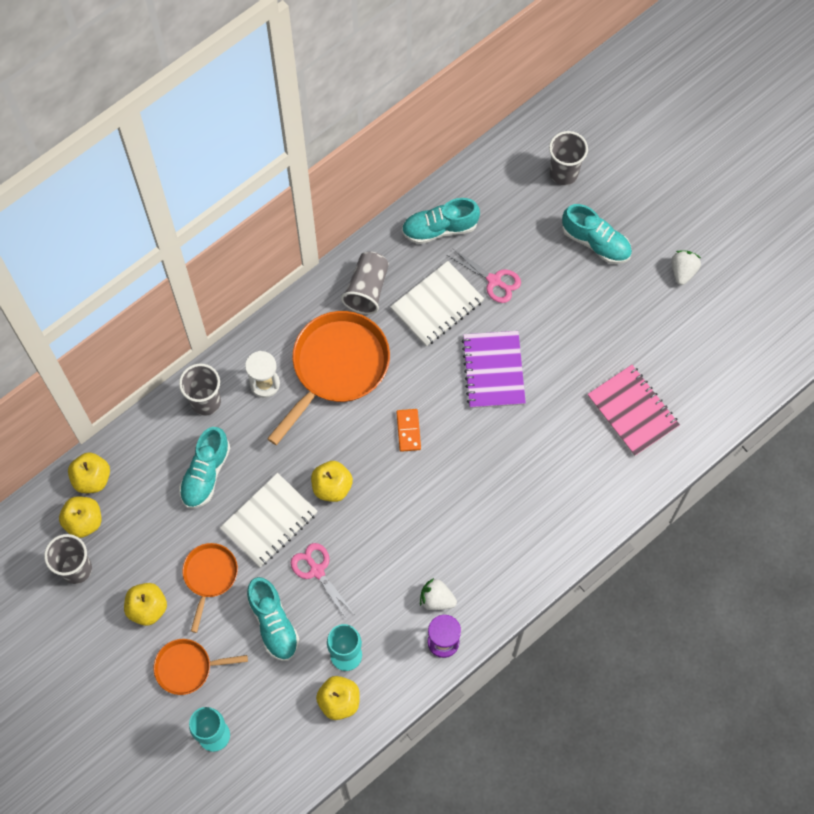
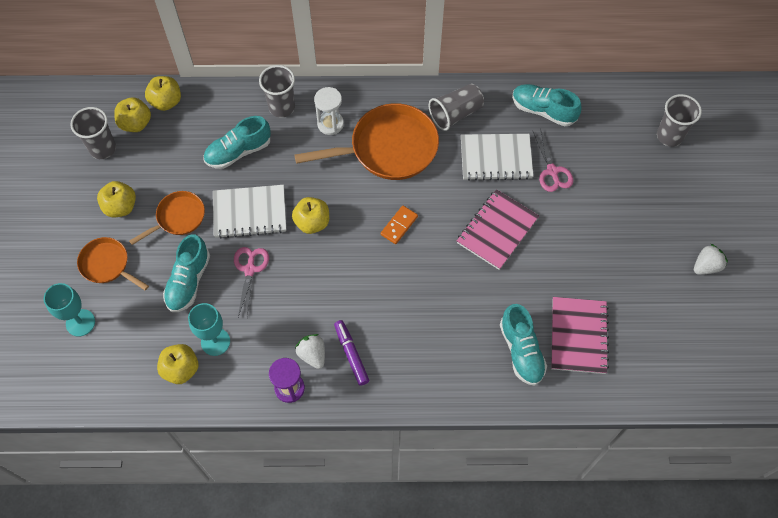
camera: 40 degrees right, 5 degrees down
purple notebook [461,331,526,408] -> pink notebook [457,189,539,270]
turquoise shoe [562,204,632,264] -> turquoise shoe moved to [500,304,547,385]
none -> purple marker [334,320,369,386]

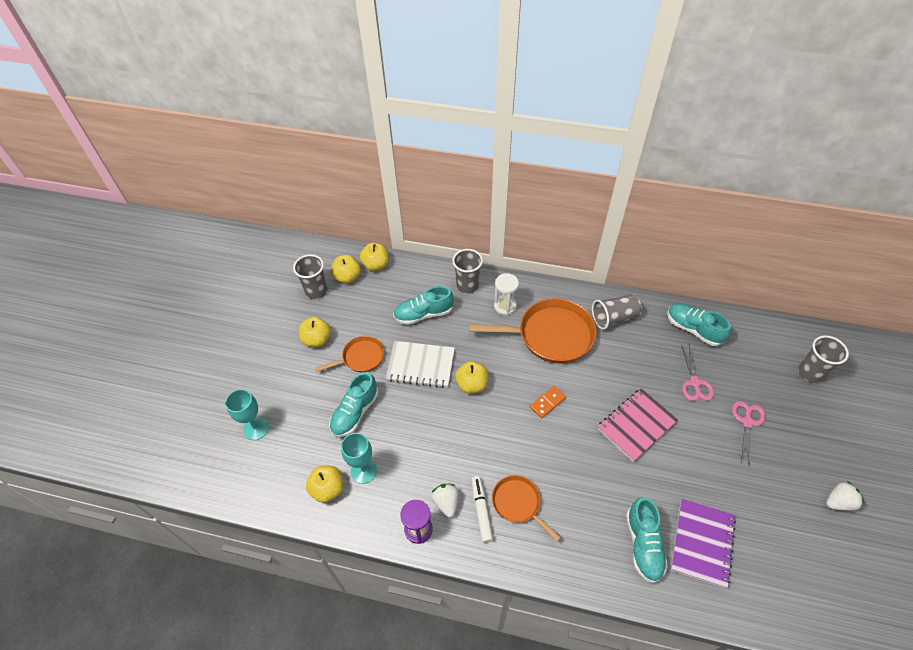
camera: 15 degrees right, 10 degrees down
orange pan [77,237,149,290] -> orange pan moved to [492,475,561,542]
pink scissors [234,247,269,317] -> pink scissors moved to [732,401,766,466]
purple marker [334,320,369,386] -> white marker [472,476,493,543]
white notebook [461,134,534,181] -> none
pink notebook [551,297,609,374] -> purple notebook [671,499,736,588]

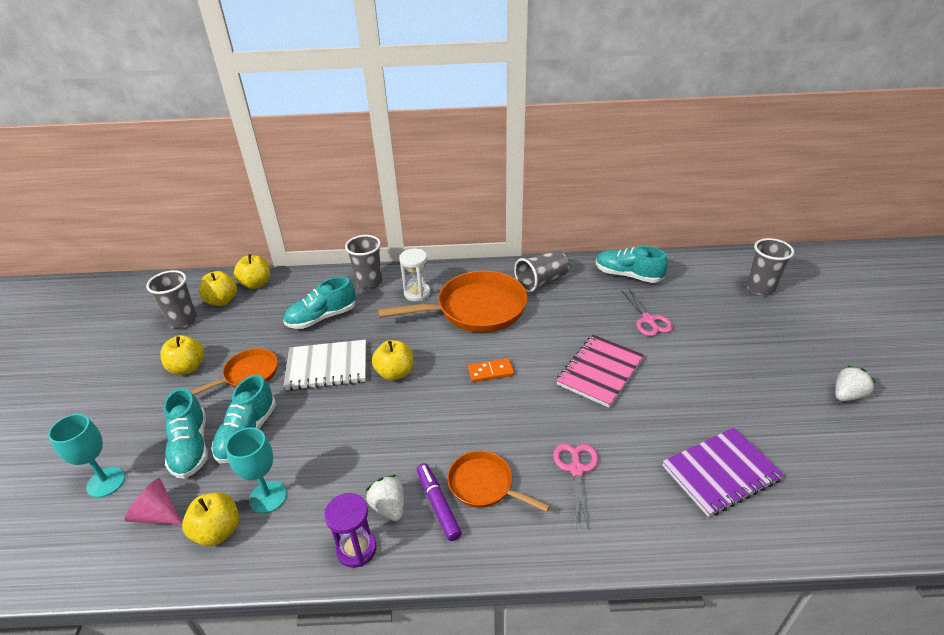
camera: 15 degrees left, 15 degrees down
white marker [472,476,493,543] -> purple marker [417,463,462,541]
orange domino [530,386,566,418] -> orange domino turned 45 degrees clockwise [468,358,514,382]
turquoise shoe [626,497,668,583] -> turquoise shoe moved to [163,388,208,479]
purple notebook [671,499,736,588] -> purple notebook turned 60 degrees clockwise [662,428,784,517]
pink scissors [732,401,766,466] -> pink scissors moved to [553,443,598,529]
none -> pink cone [124,478,182,525]

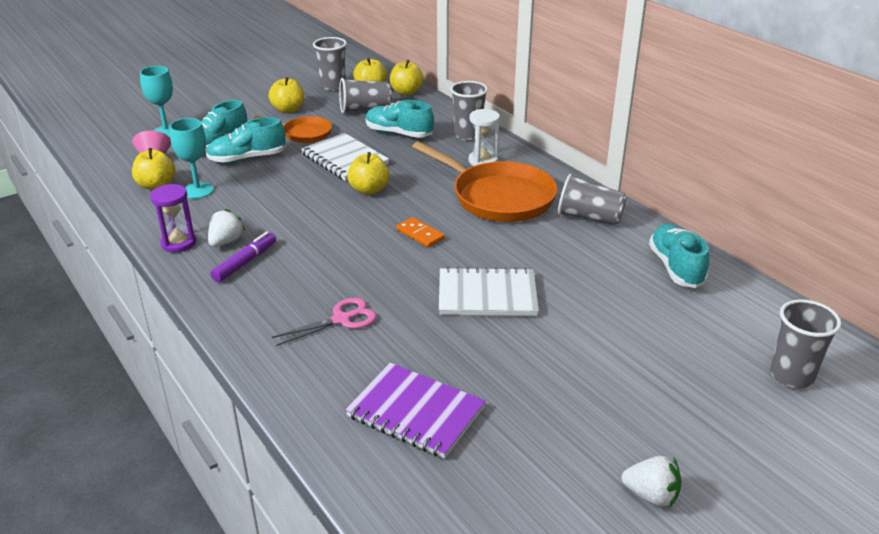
camera: 55 degrees right, 5 degrees down
orange pan [447,451,550,512] -> none
pink notebook [556,335,644,408] -> white notebook [439,267,539,316]
pink scissors [621,287,673,336] -> none
none -> grey cup [339,78,392,113]

